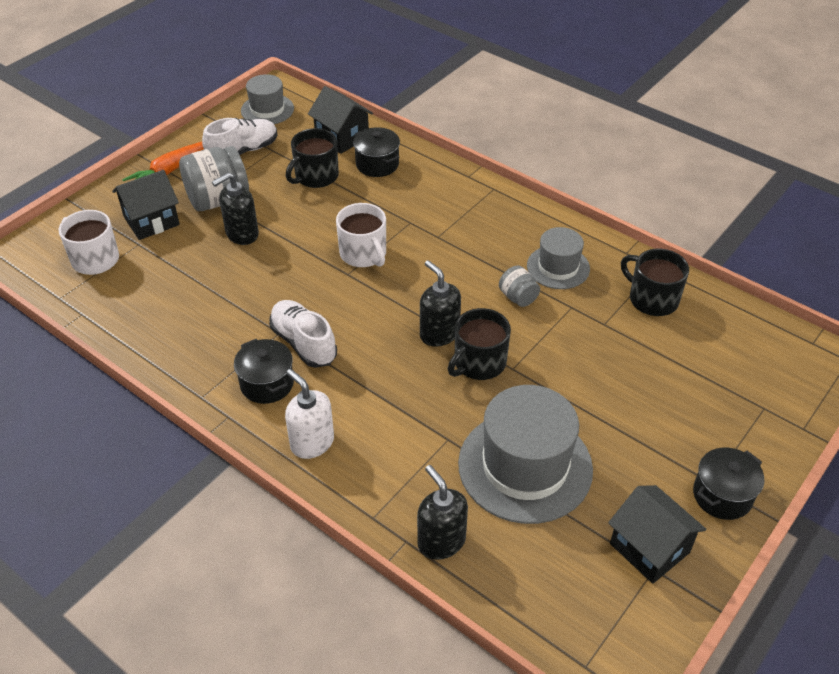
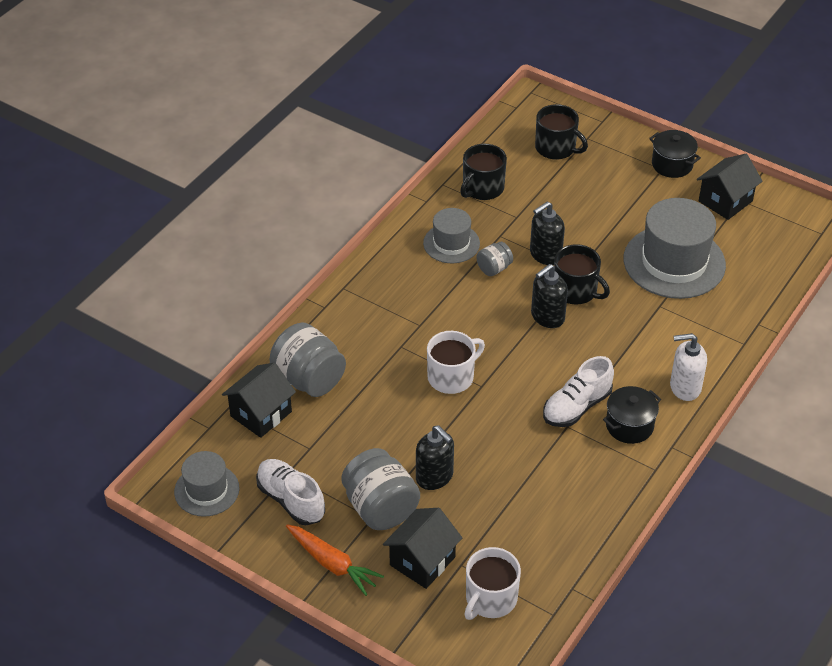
camera: 95 degrees left, 0 degrees up
black house [112,170,180,240] -> black house turned 75 degrees clockwise [383,508,462,589]
white soap dispenser [285,369,334,459] -> white soap dispenser turned 45 degrees clockwise [670,333,707,401]
black mug [286,128,339,188] -> black mug moved to [535,104,588,160]
black pot [353,127,400,177] -> grey jar [270,323,346,397]
black soap dispenser [417,465,468,560] -> black soap dispenser moved to [530,201,565,265]

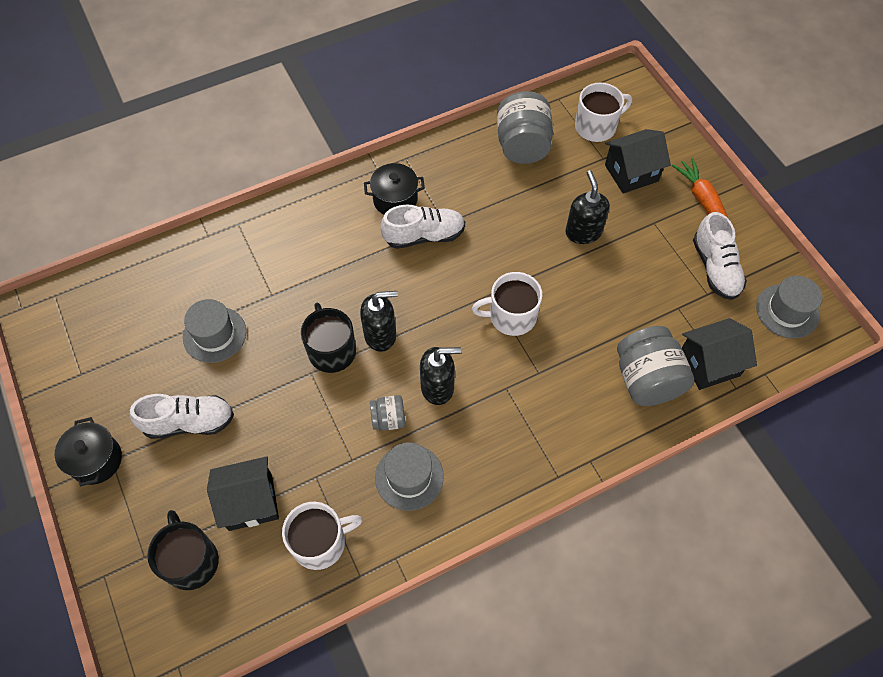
camera: 150 degrees left, 15 degrees up
grey jar [341,448,420,530] -> grey jar moved to [497,91,553,164]
black mug [460,144,507,200] -> white mug [282,502,363,570]
black soap dispenser [530,201,565,265] -> black soap dispenser moved to [420,347,461,405]
grey hat [624,198,726,299] -> grey hat [183,299,246,363], size x0.56
white soap dispenser [670,333,707,401] -> none
black house [697,154,763,220] -> black house moved to [207,456,279,531]
none -> white shoe [130,394,234,439]

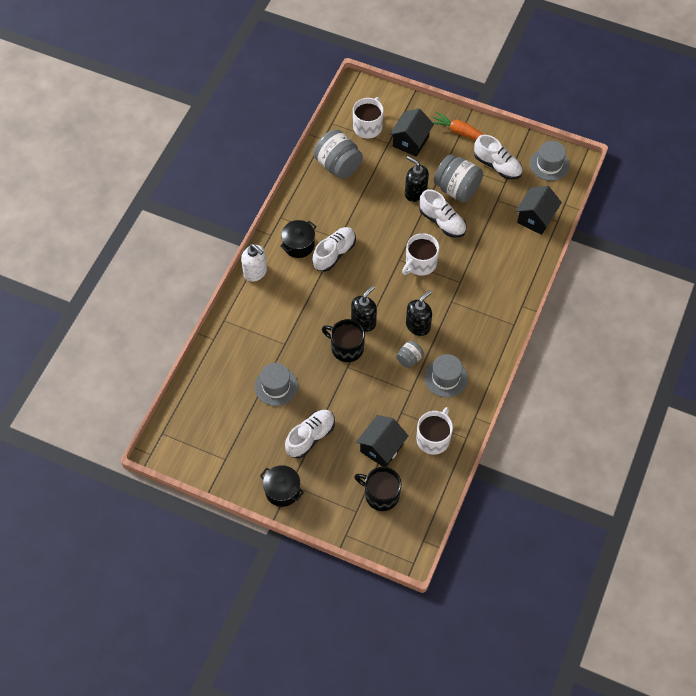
camera: 40 degrees left, 0 degrees up
grey jar [617,326,694,406] -> grey jar moved to [434,154,483,203]
none -> white soap dispenser [241,244,267,282]
none -> white shoe [419,189,466,237]

